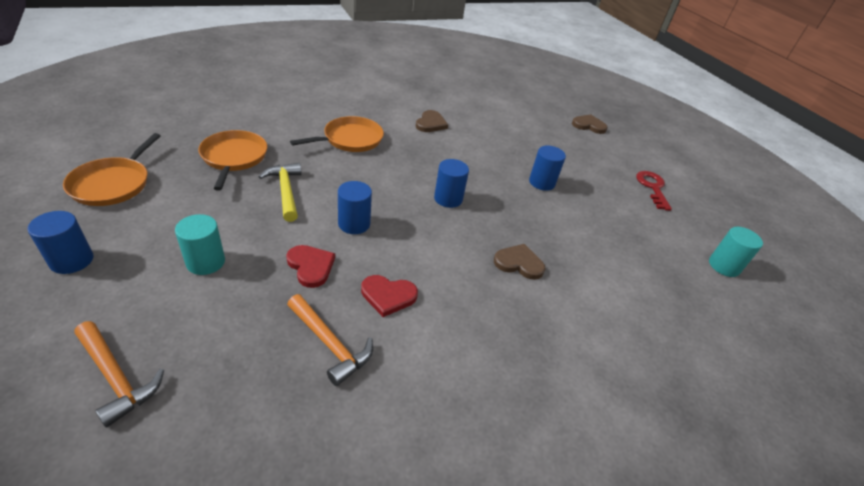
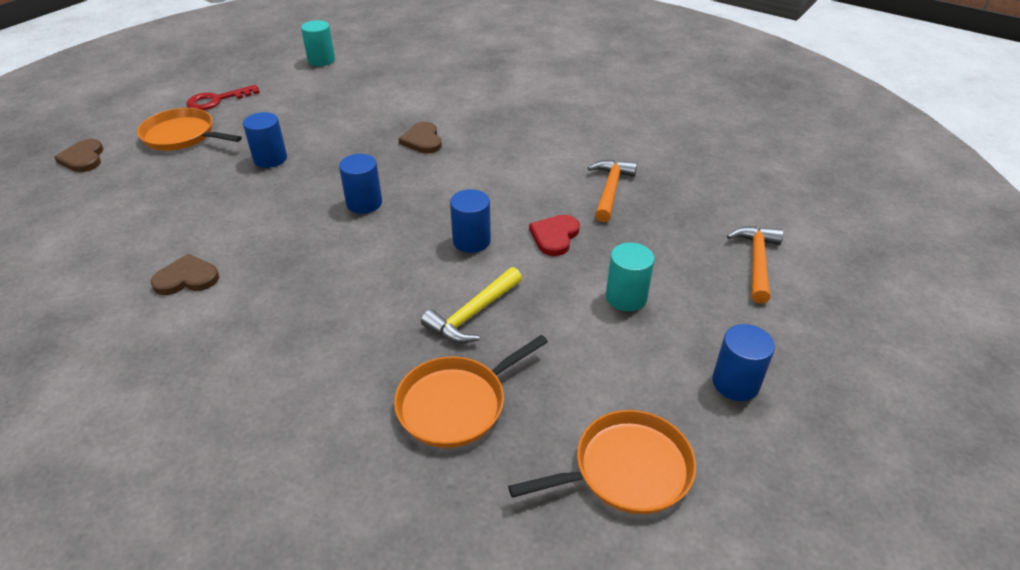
camera: 115 degrees left, 0 degrees up
orange pan [290,116,384,152] -> orange pan moved to [137,108,242,151]
red heart [361,275,418,317] -> none

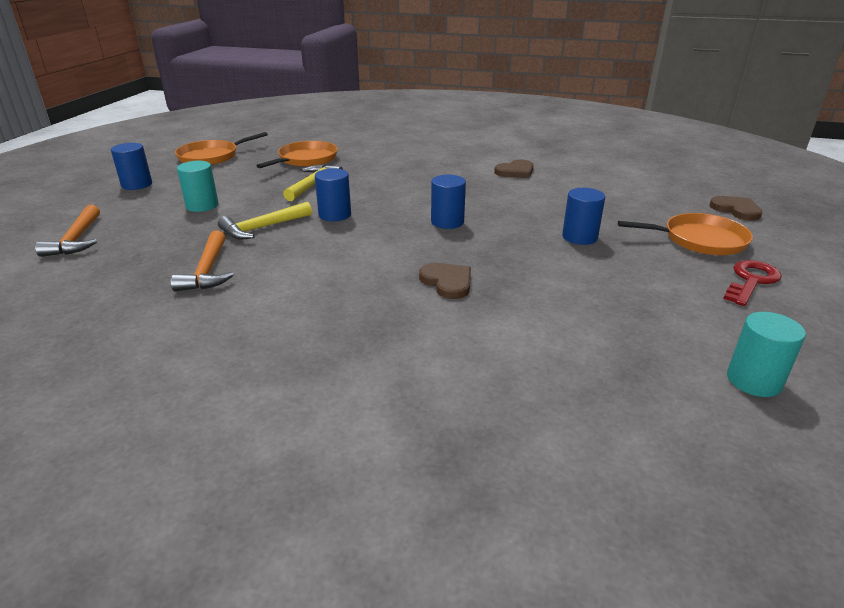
camera: 160 degrees right, 10 degrees down
red heart [529,215,580,256] -> yellow hammer [218,202,312,239]

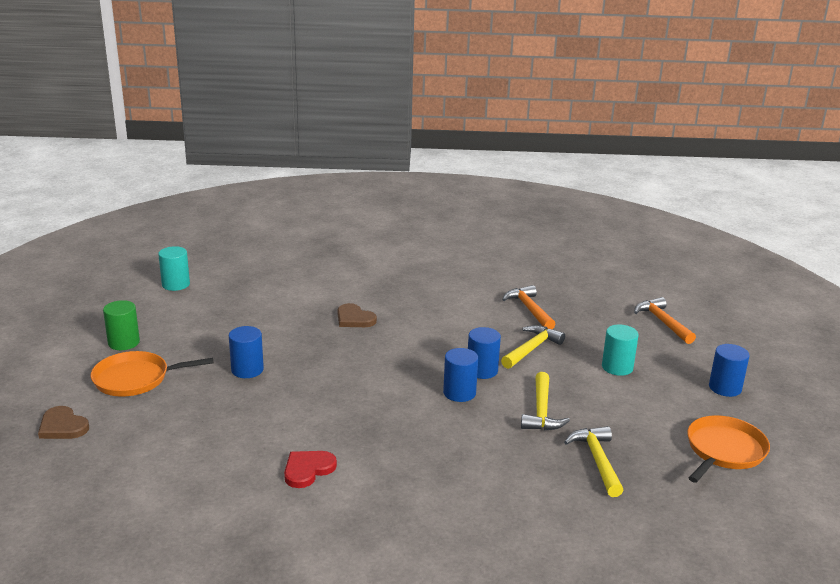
camera: 165 degrees right, 5 degrees down
orange pan [257,141,338,168] -> yellow hammer [564,426,624,497]
blue cylinder [431,175,466,229] -> blue cylinder moved to [443,348,478,402]
brown heart [494,160,534,178] -> red heart [284,451,337,488]
red key [723,260,782,306] -> green cylinder [103,300,140,350]

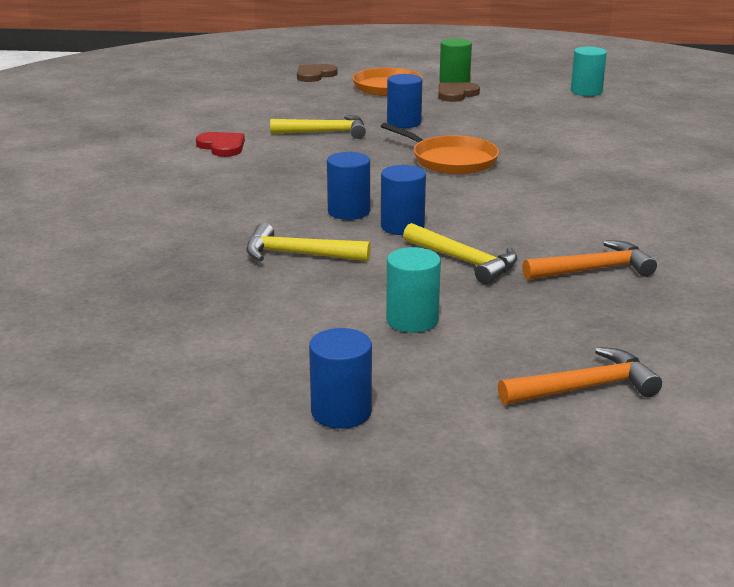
camera: 95 degrees right, 0 degrees up
brown heart [337,303,377,327] -> brown heart moved to [438,82,480,102]
yellow hammer [564,426,624,497] -> yellow hammer moved to [270,115,366,139]
orange pan [687,415,770,483] -> orange pan moved to [381,123,499,175]

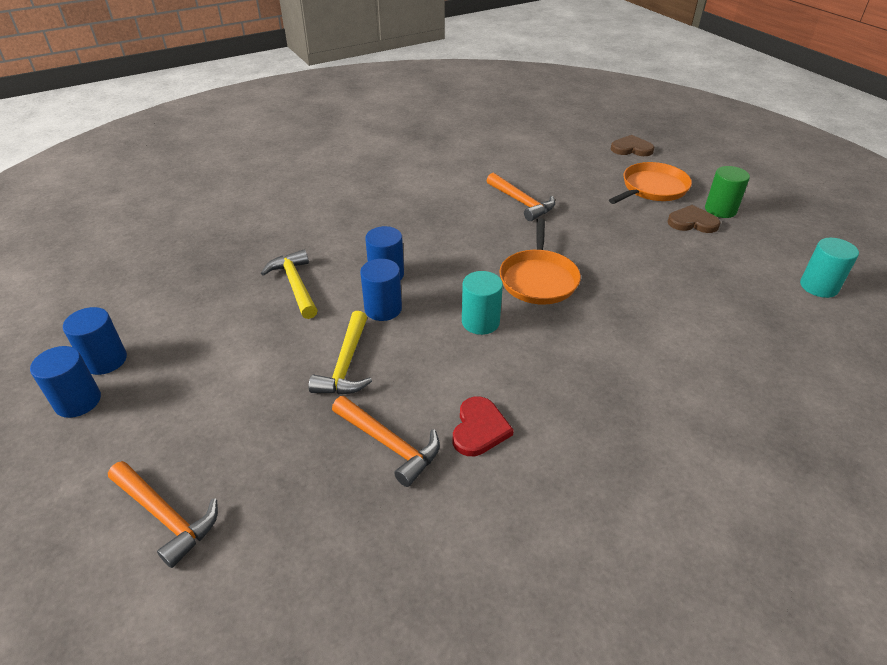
camera: 55 degrees right, 15 degrees up
red heart [196,132,245,157] -> red heart moved to [453,396,514,456]
yellow hammer [270,115,366,139] -> orange hammer [486,173,555,221]
turquoise cylinder [386,247,441,333] -> turquoise cylinder moved to [462,271,503,335]
blue cylinder [387,74,422,128] -> blue cylinder moved to [63,307,127,375]

